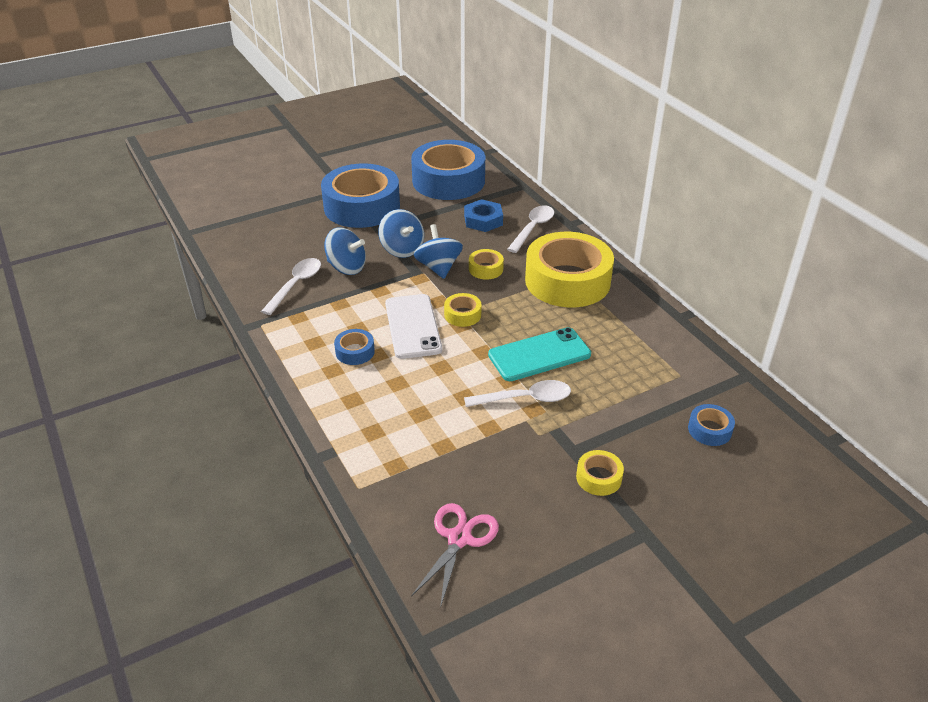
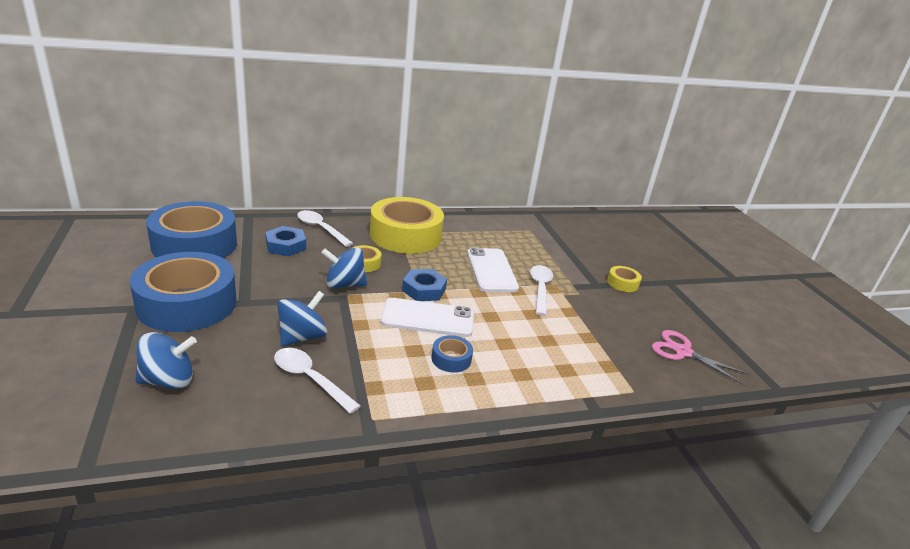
camera: 80 degrees left, 10 degrees down
blue spinning top [378,209,424,258] -> blue spinning top moved to [135,332,197,389]
yellow tape [444,293,482,327] -> blue nut [402,269,447,301]
turquoise phone [488,327,591,381] -> white phone [467,248,519,292]
blue tape [688,404,735,446] -> none

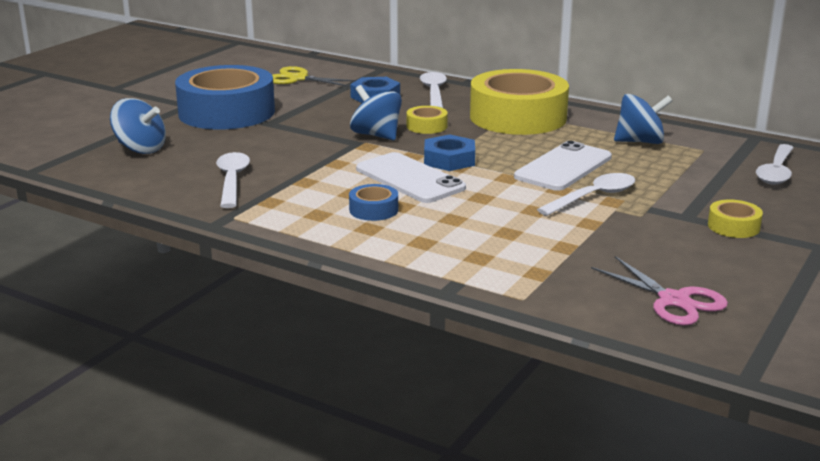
camera: 50 degrees right, 5 degrees down
blue tape [146,201,237,258] -> yellow scissors [272,66,356,87]
blue spinning top [277,291,327,347] -> blue spinning top moved to [614,94,673,144]
pink scissors [652,330,749,385] -> pink scissors turned 150 degrees clockwise [591,256,728,325]
none -> white spoon [756,144,794,185]

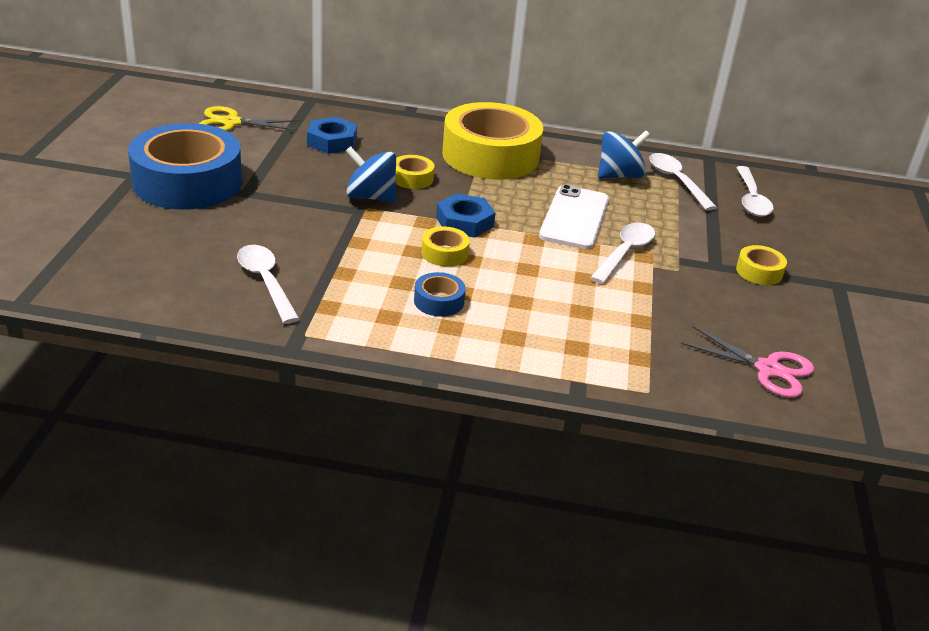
camera: 25 degrees left, 10 degrees up
blue spinning top [110,98,166,154] -> none
white phone [356,152,466,203] -> yellow tape [421,227,470,267]
white spoon [420,72,447,108] -> white spoon moved to [649,153,717,211]

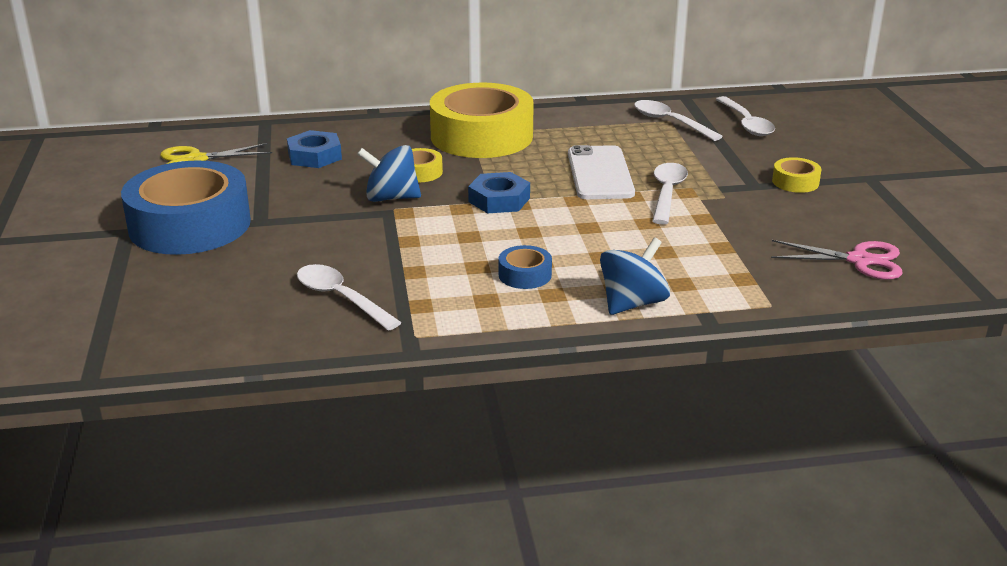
camera: 15 degrees left, 5 degrees down
yellow tape [421,227,470,267] -> none
blue spinning top [598,130,650,179] -> blue spinning top moved to [600,237,670,315]

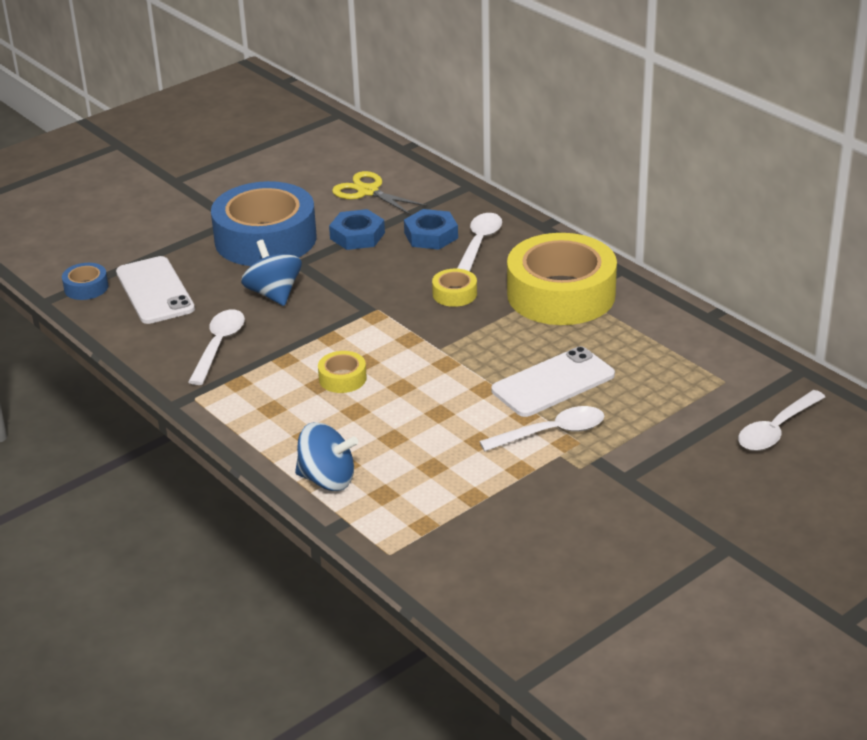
camera: 60 degrees right, 5 degrees up
blue spinning top [357,145,421,202] -> blue spinning top moved to [241,240,302,306]
blue nut [468,172,530,213] -> blue nut moved to [329,209,385,250]
blue tape [498,245,552,289] -> blue tape moved to [62,263,108,300]
white spoon [634,100,723,141] -> white spoon moved to [457,213,502,271]
pink scissors [771,240,902,280] -> none
yellow tape [772,157,821,193] -> yellow tape moved to [318,351,367,393]
none -> white phone [116,256,195,324]

